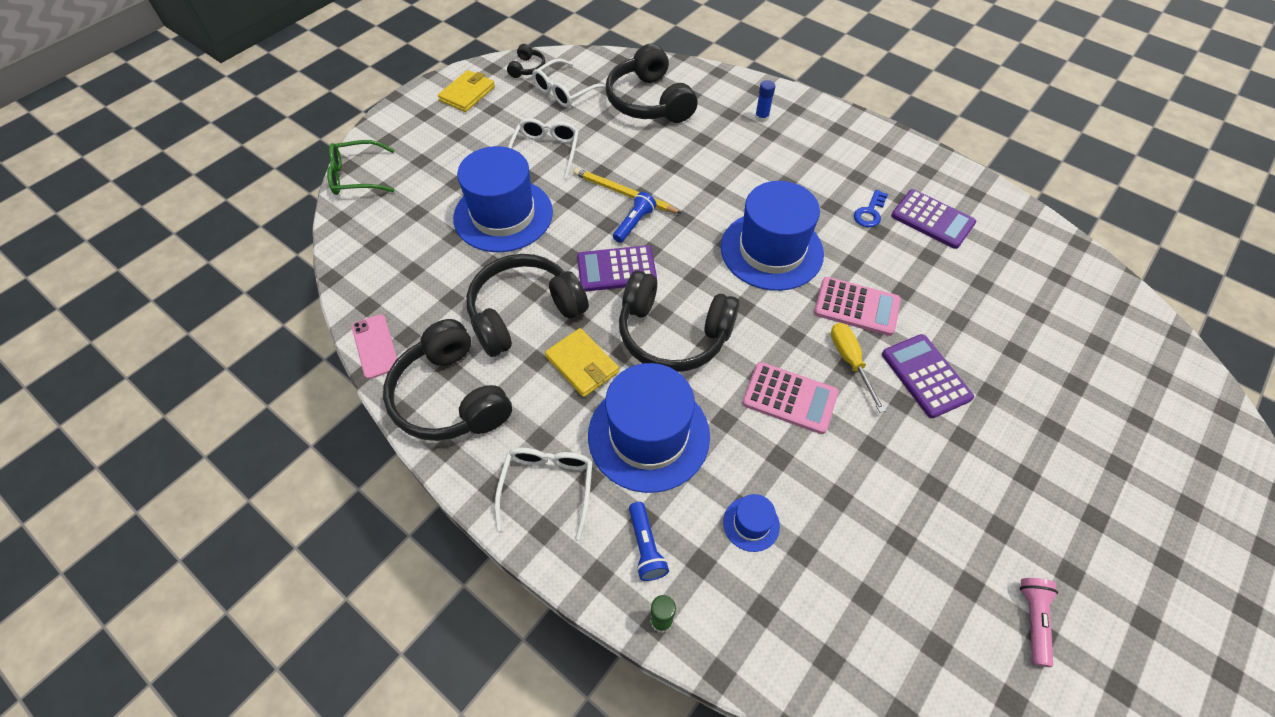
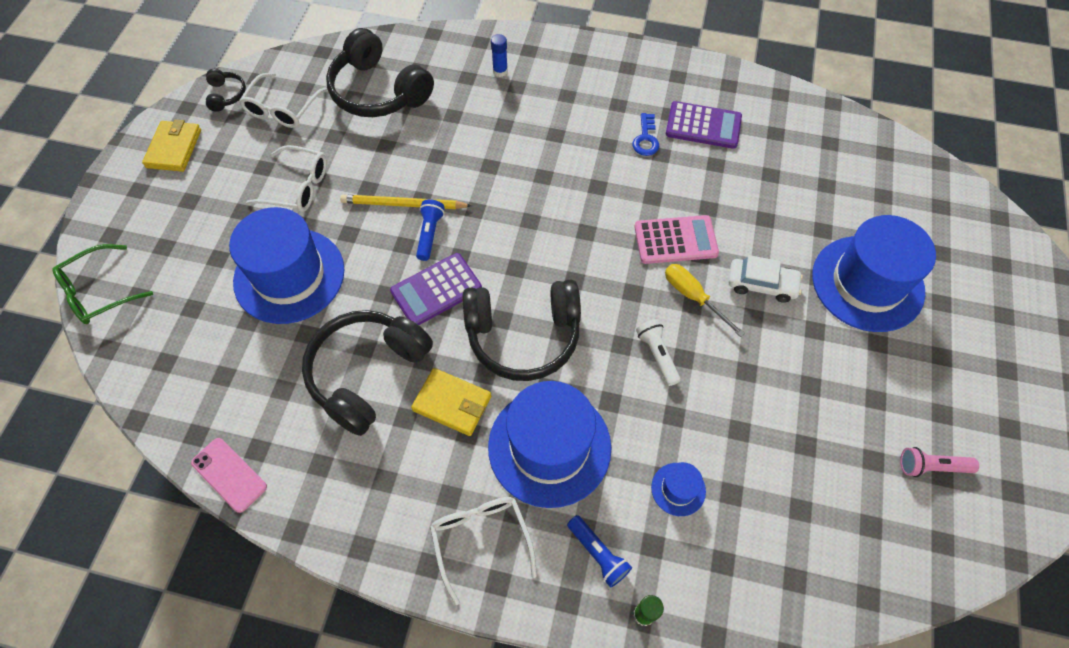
camera: 25 degrees left, 5 degrees up
black headphones [383,319,512,441] -> none
white glasses [508,118,579,179] -> white glasses turned 120 degrees clockwise [246,145,327,212]
blue hat [721,181,824,291] -> blue hat moved to [812,215,936,332]
pink calculator [742,362,839,434] -> white flashlight [636,319,681,386]
purple calculator [882,334,974,418] -> white car [728,255,803,303]
pink flashlight [1020,578,1058,667] -> pink flashlight turned 75 degrees counterclockwise [900,447,979,477]

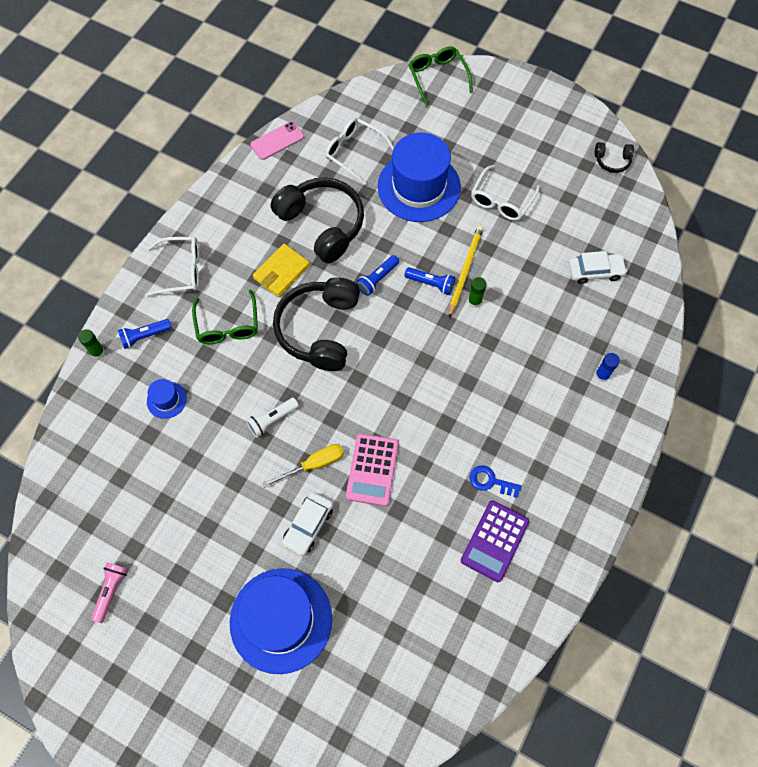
camera: 105 degrees right, 5 degrees up
yellow wallet [142,119,201,172] -> none
white glasses [239,73,327,128] -> white glasses moved to [325,118,394,185]
black headphones [326,28,434,117] -> white car [569,251,627,284]
purple calculator [390,253,482,325] -> blue flashlight [356,255,399,296]
blue hat [488,381,612,508] -> green glasses [192,289,258,344]
white flashlight [636,319,681,386] -> white flashlight turned 150 degrees clockwise [246,398,299,438]
none -> green glue stick [468,277,487,308]

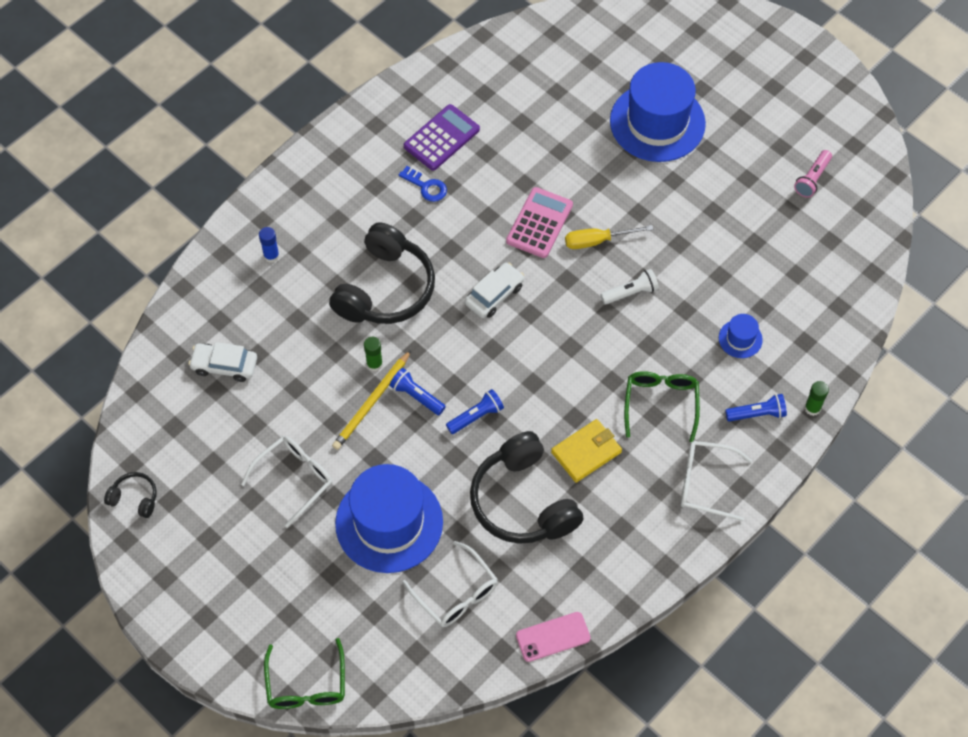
camera: 165 degrees left, 5 degrees down
black headphones [273,277,360,371] -> black headphones moved to [329,222,435,324]
white car [282,492,333,556] -> white car moved to [465,262,524,318]

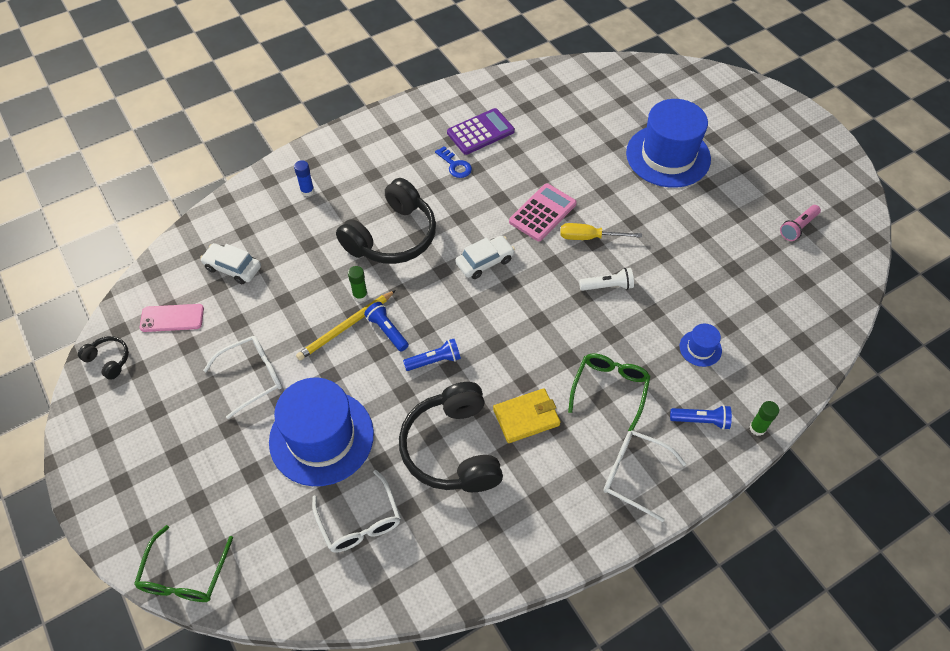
camera: 15 degrees right, 5 degrees down
pink phone [516,612,591,662] -> pink phone moved to [140,304,204,332]

